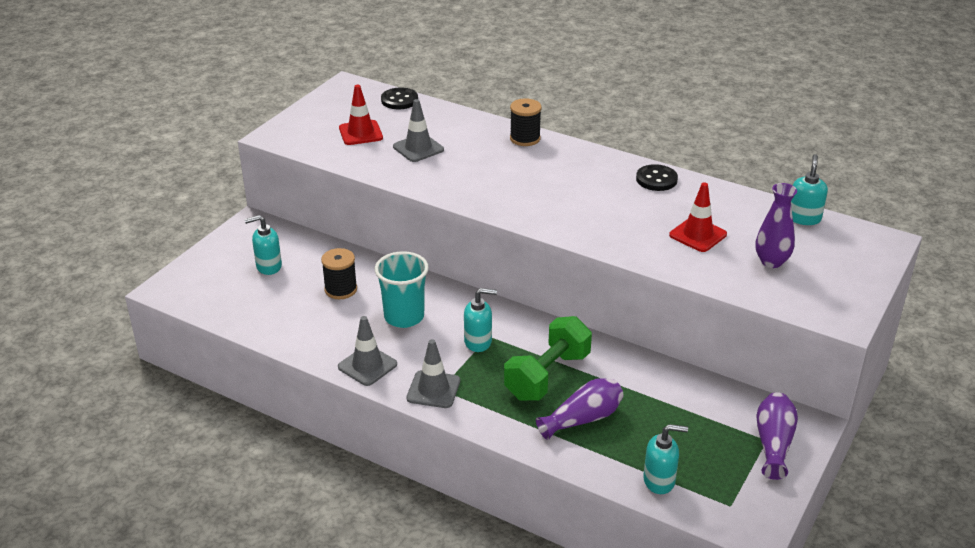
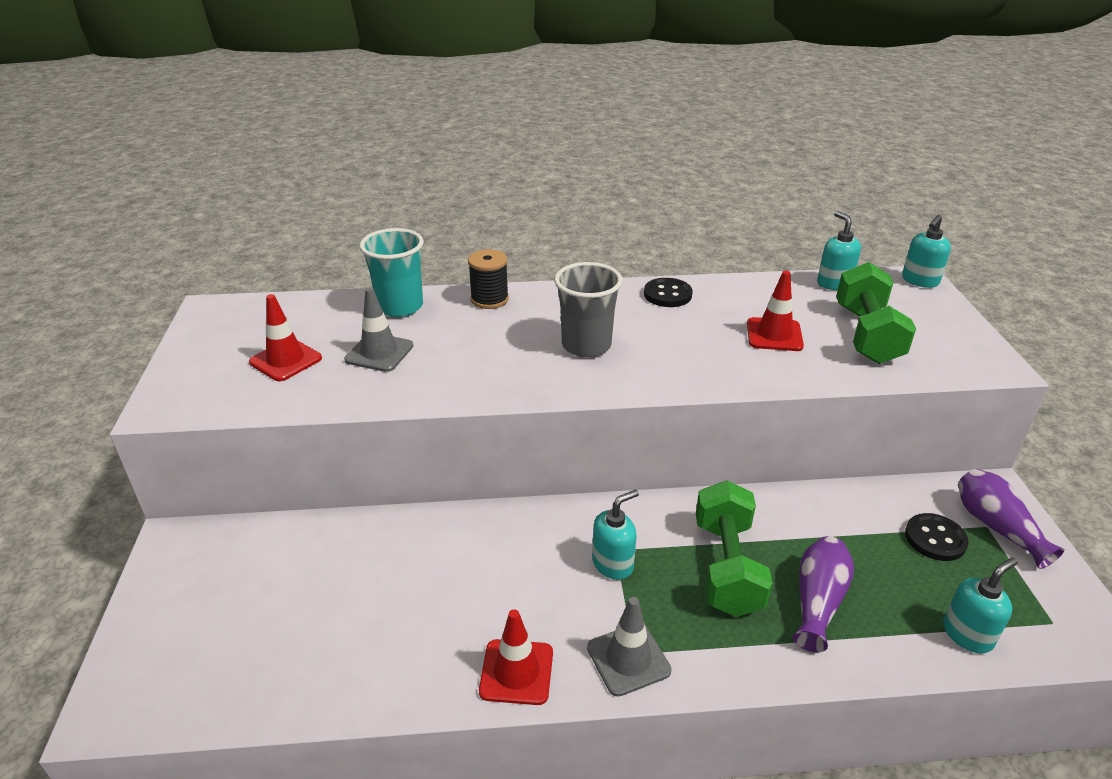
camera: 35 degrees left, 0 degrees up
turquoise soap dispenser [244,215,282,275] -> turquoise soap dispenser moved to [902,215,951,288]
black spool [321,248,357,299] -> none
grey traffic cone [338,316,397,386] -> red traffic cone [479,609,553,705]
turquoise cup [375,251,429,328] -> turquoise cup moved to [359,228,424,317]
black button [381,87,418,109] -> black button moved to [905,513,969,561]
purple vase [756,183,797,268] -> green dumbbell [836,262,916,364]
none -> grey cup [554,262,622,358]

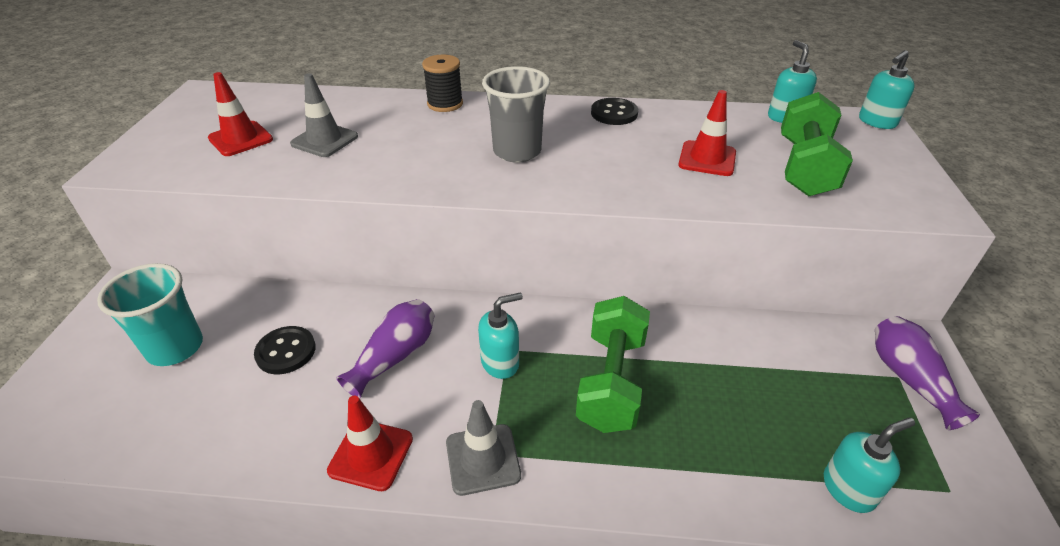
camera: 10 degrees right, 5 degrees up
turquoise cup [359,228,424,317] -> turquoise cup moved to [97,263,203,366]
purple vase [793,536,854,652] -> purple vase moved to [336,299,434,399]
black button [905,513,969,561] -> black button moved to [254,326,316,374]

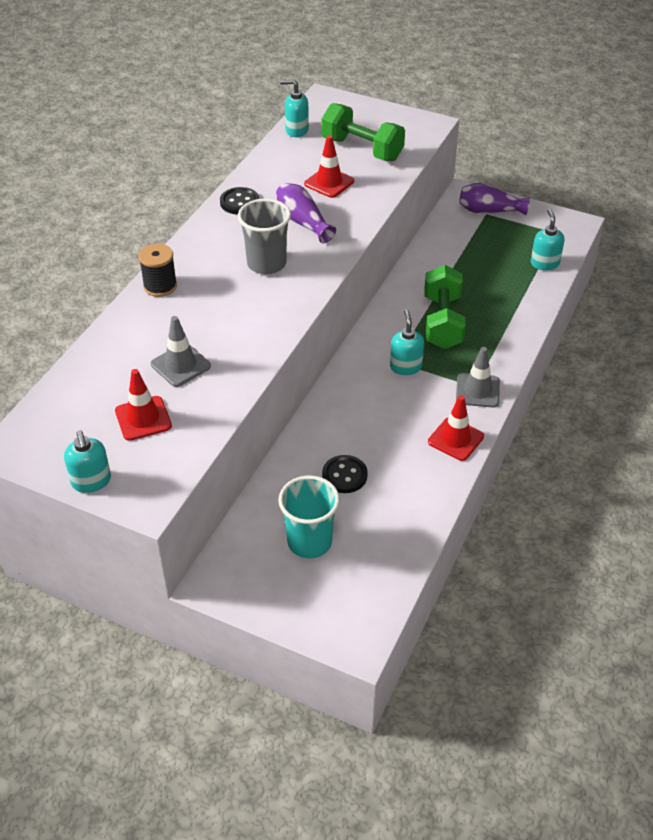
camera: 70 degrees left, 5 degrees up
purple vase [336,299,434,399] -> purple vase moved to [276,183,336,243]
green dumbbell [576,296,650,433] -> green dumbbell turned 60 degrees clockwise [424,265,466,349]
turquoise soap dispenser [859,50,915,129] -> turquoise soap dispenser moved to [64,430,111,493]

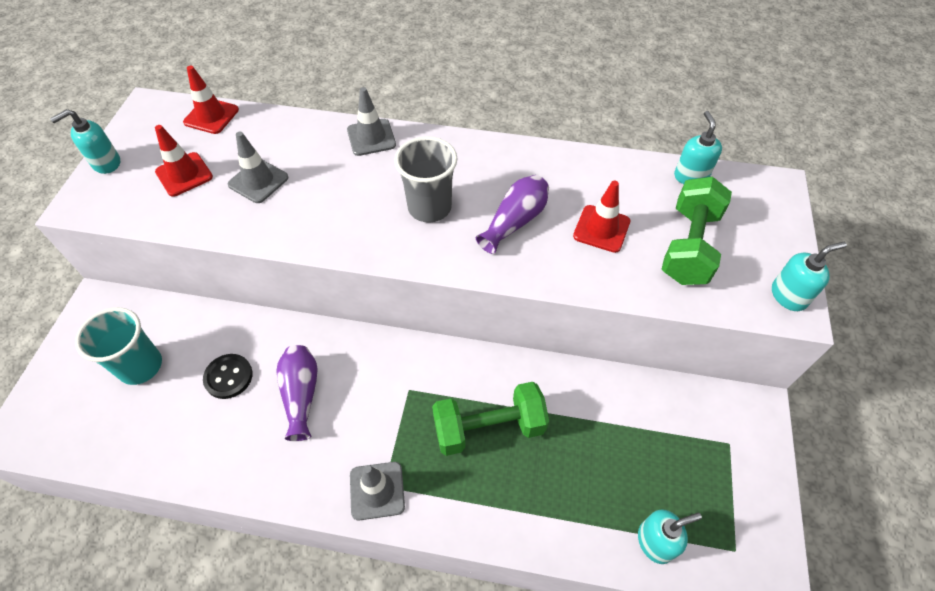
camera: 75 degrees right, 10 degrees up
black spool [138,244,177,297] -> grey traffic cone [347,87,396,156]
black button [220,187,259,214] -> none
turquoise soap dispenser [390,310,424,375] -> turquoise soap dispenser moved to [772,242,847,311]
red traffic cone [428,395,484,461] -> red traffic cone moved to [183,66,239,134]
purple vase [459,183,530,215] -> purple vase moved to [276,345,318,441]

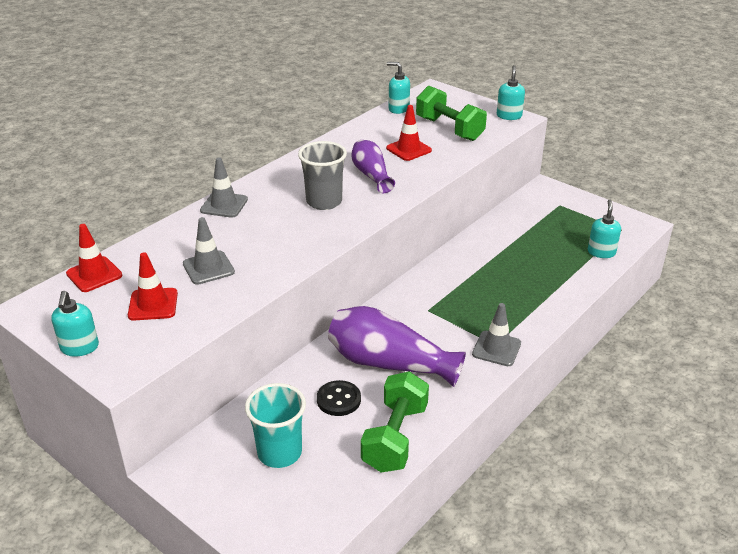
camera: 60 degrees left, 20 degrees down
purple vase [276,345,318,441] -> purple vase [328,306,466,387], size x1.66
green dumbbell [432,382,549,456] -> green dumbbell moved to [361,371,429,472]

